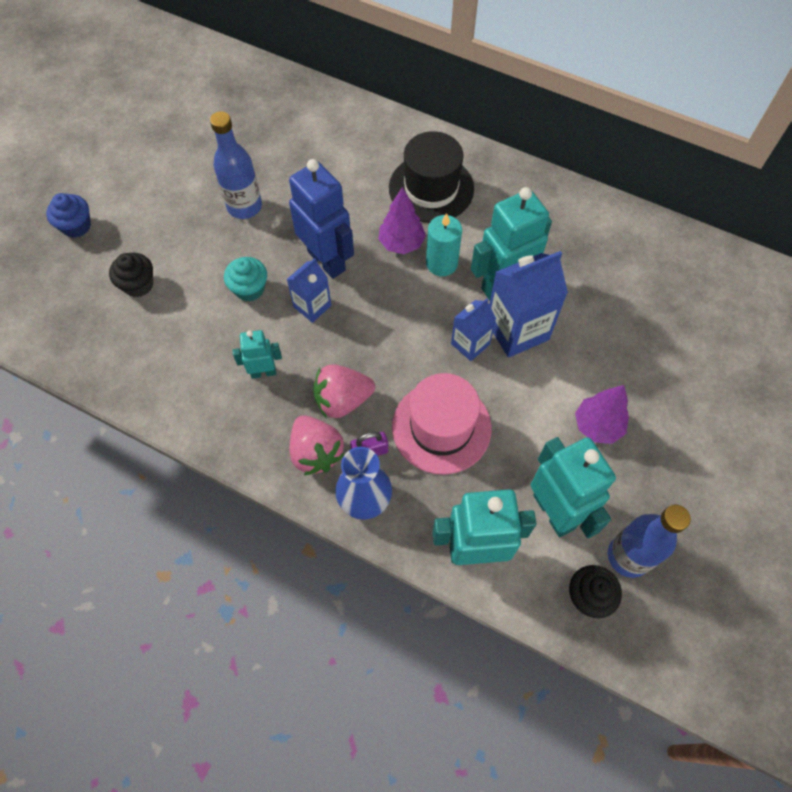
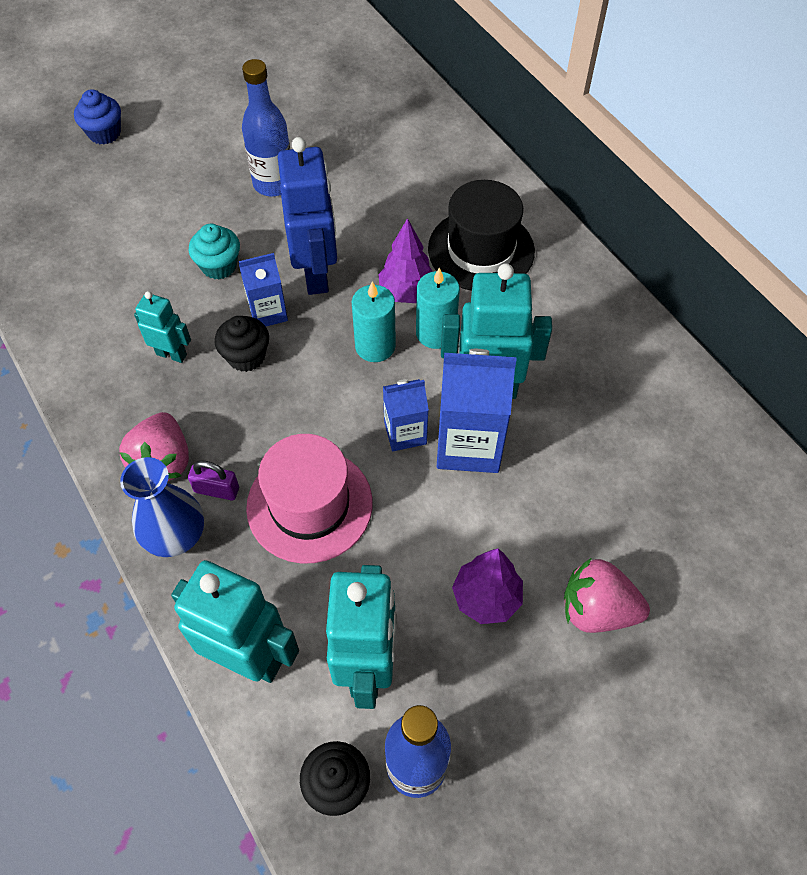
camera: 30 degrees right, 5 degrees down
black cupcake [109,253,153,297] -> black cupcake moved to [215,316,269,372]
pink strawberry [313,364,375,418] -> pink strawberry moved to [564,558,650,633]
none -> turquoise candle [352,282,396,362]

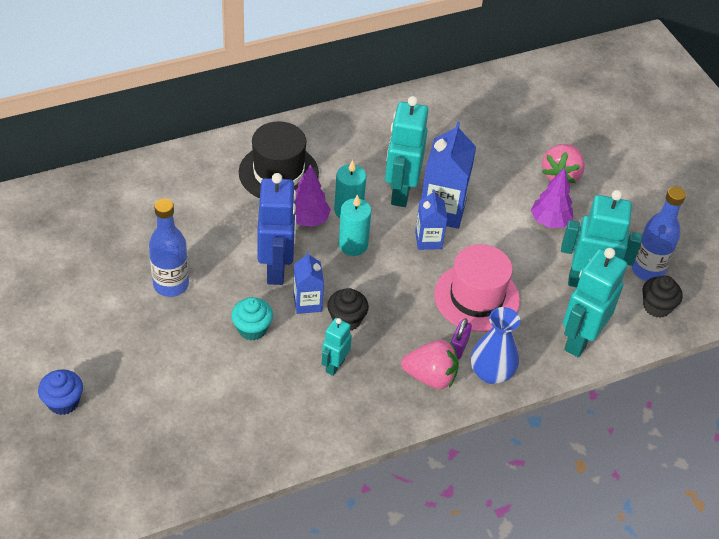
camera: 85 degrees left, 10 degrees down
blue robot [278,137,337,295] -> blue robot turned 90 degrees clockwise [257,173,296,285]

